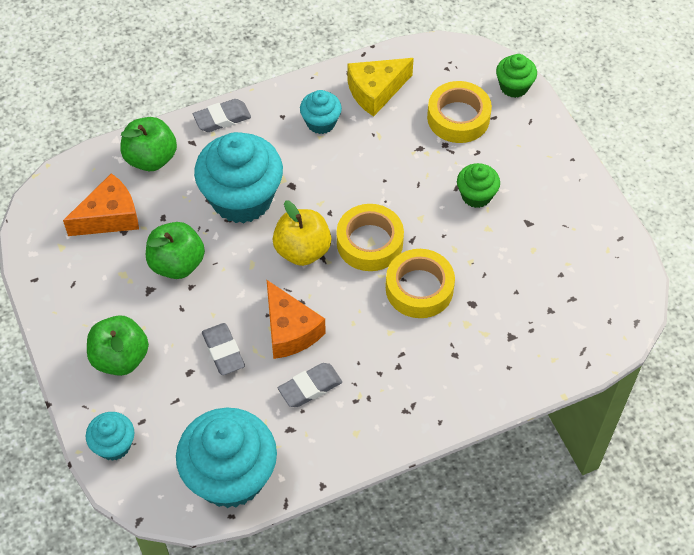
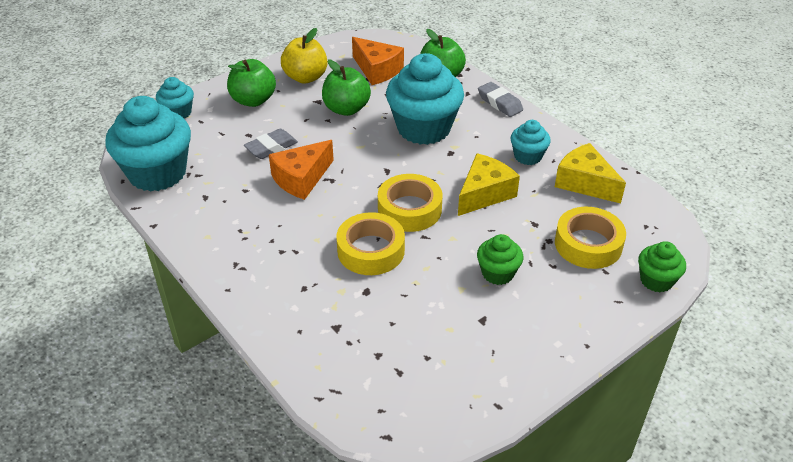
camera: 75 degrees right, 15 degrees down
yellow apple [273,200,331,266] -> yellow apple moved to [281,28,327,84]
grey eraser [278,363,342,407] -> none
none -> yellow cheese [458,153,520,216]

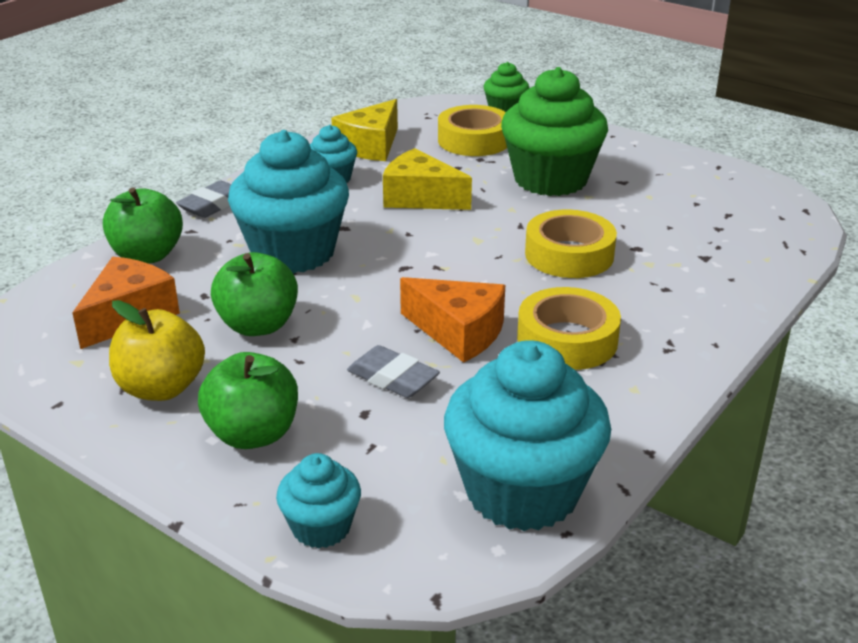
camera: 105 degrees left, 10 degrees down
yellow tape [378,174,442,232] -> yellow tape moved to [517,287,621,370]
green cupcake [477,234,523,285] -> green cupcake [501,67,608,196], size x2.01

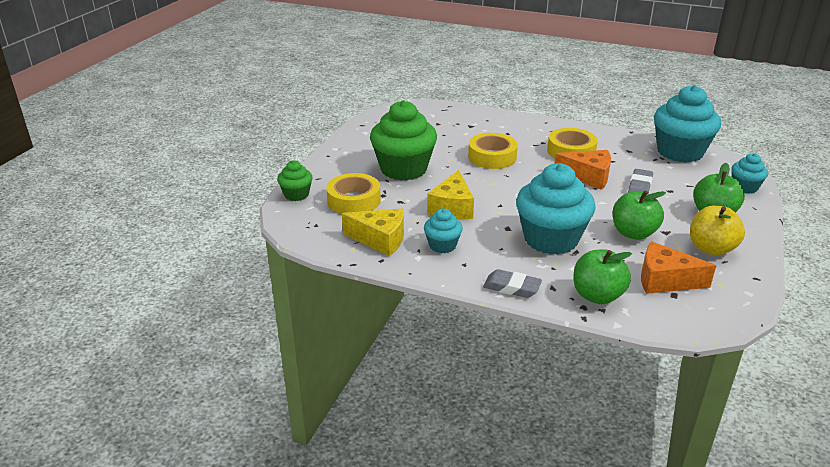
camera: 105 degrees left, 0 degrees up
orange cheese [400,277,505,363] -> orange cheese turned 90 degrees clockwise [554,150,611,190]

